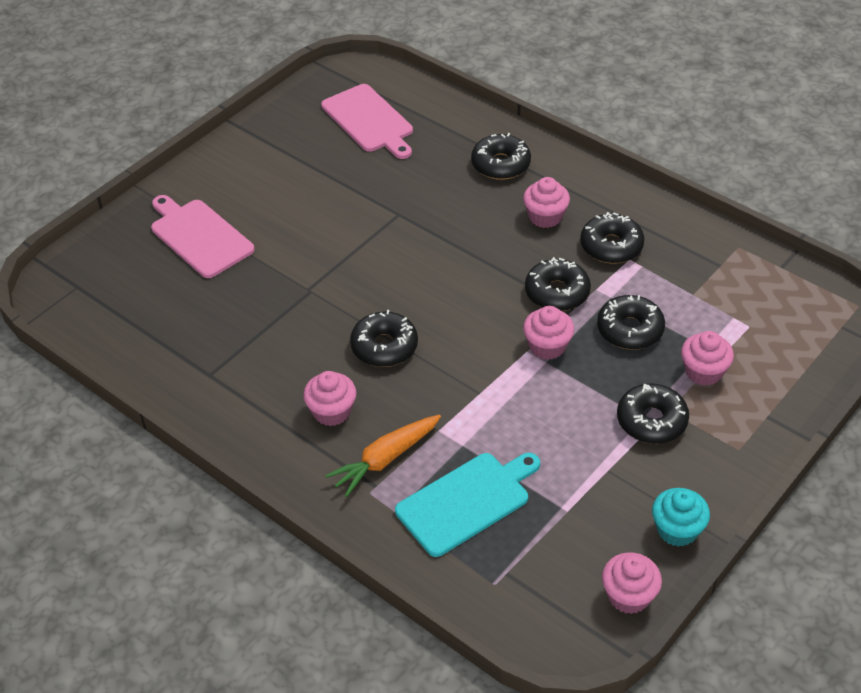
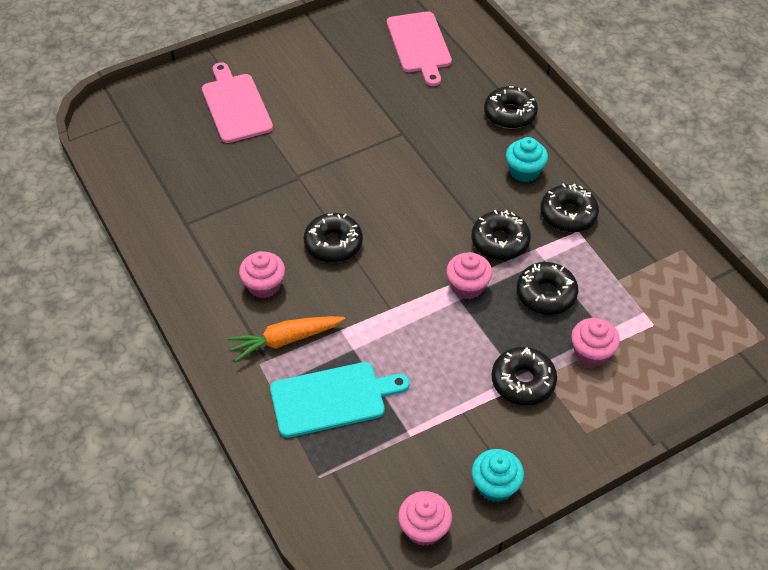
camera: 20 degrees right, 5 degrees up
pink cupcake [523,177,570,228] -> turquoise cupcake [506,137,548,182]

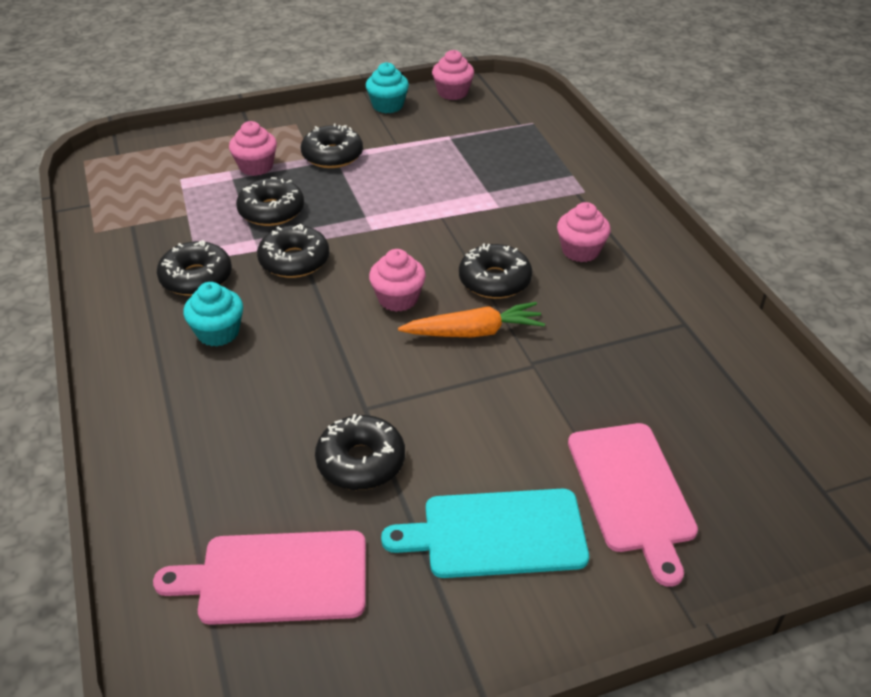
camera: 170 degrees left, 10 degrees down
orange carrot [228,316,345,362] -> orange carrot moved to [398,302,545,338]
turquoise cutting board [270,362,410,438] -> turquoise cutting board moved to [381,489,589,578]
pink cutting board [387,11,452,86] -> pink cutting board turned 90 degrees counterclockwise [153,531,366,625]
pink cupcake [446,252,492,299] -> pink cupcake moved to [369,249,426,312]
black donut [484,86,538,129] -> black donut moved to [315,414,405,490]

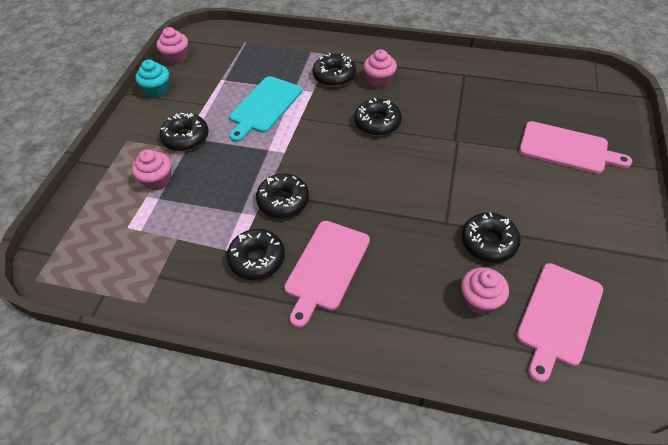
camera: 55 degrees left, 10 degrees up
turquoise cupcake [183,282,243,347] -> pink cutting board [284,221,370,328]
black donut [236,177,304,226] -> black donut moved to [313,53,356,87]
pink cupcake [369,249,426,312] -> pink cupcake moved to [461,267,509,315]
turquoise cutting board [381,489,589,578] -> turquoise cutting board moved to [229,76,302,142]
orange carrot [398,302,545,338] -> none

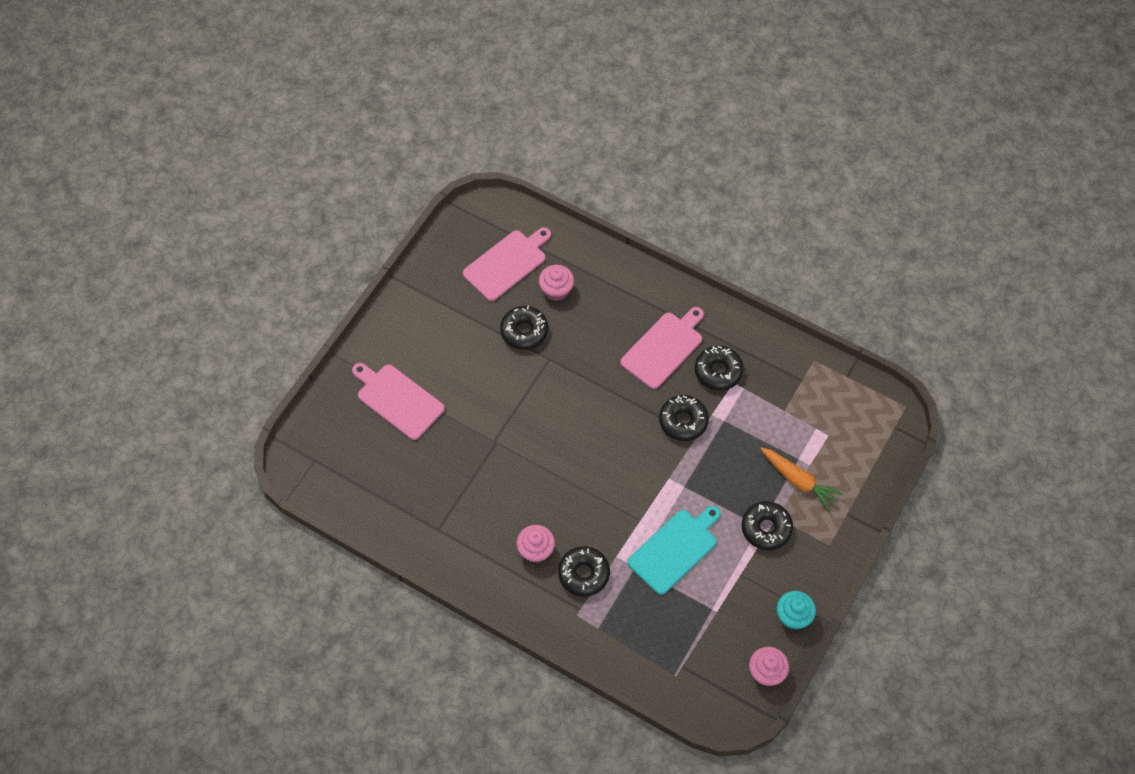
camera: 165 degrees left, 10 degrees up
pink cupcake [132,149,171,191] -> orange carrot [760,447,843,511]
black donut [354,98,402,136] -> none

